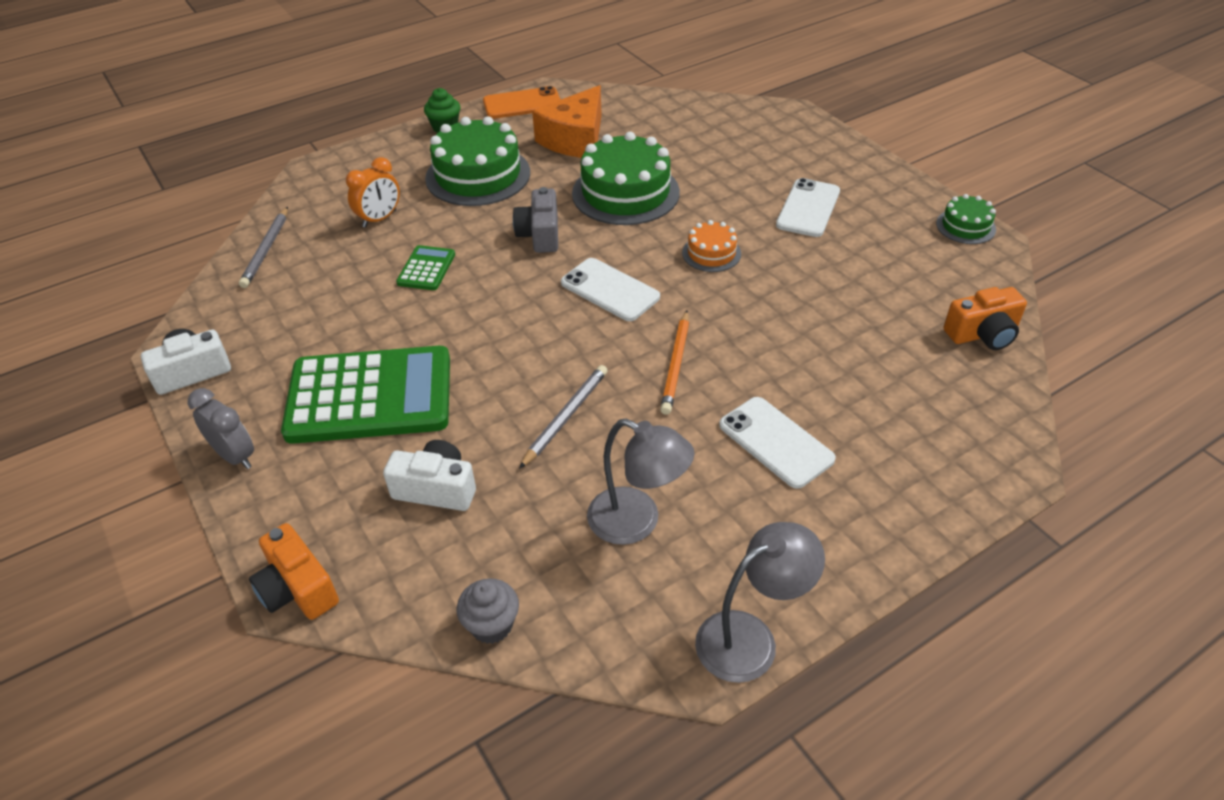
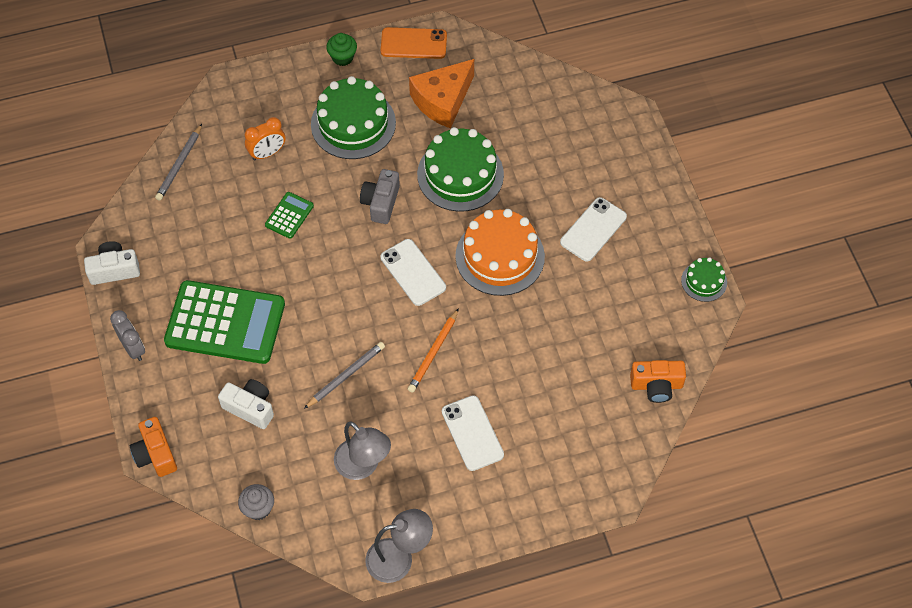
camera: 15 degrees right, 15 degrees up
orange cake [682,220,741,272] -> orange cake [455,209,545,296], size x1.97

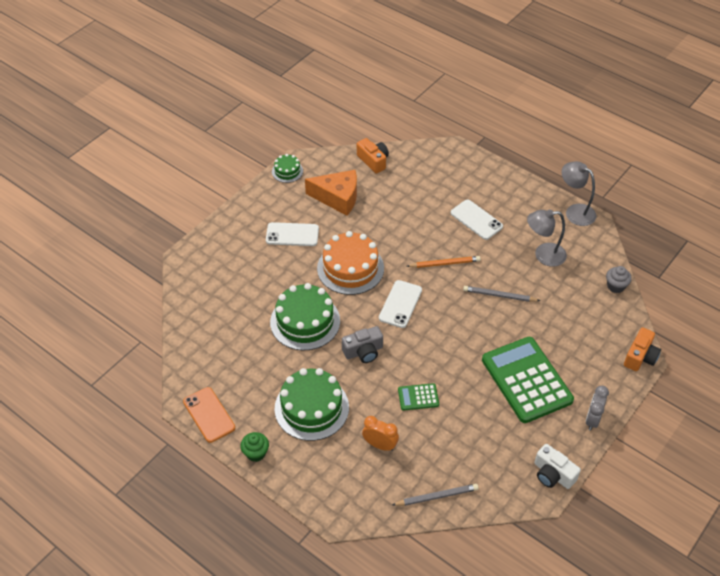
camera: 125 degrees left, 10 degrees down
white camera [218,379,274,429] -> none
grey lamp [334,422,391,480] -> grey lamp turned 105 degrees counterclockwise [527,209,567,267]
orange cheese [409,59,474,128] -> orange cheese moved to [305,170,357,216]
white phone [442,395,504,471] -> white phone turned 75 degrees counterclockwise [451,200,503,240]

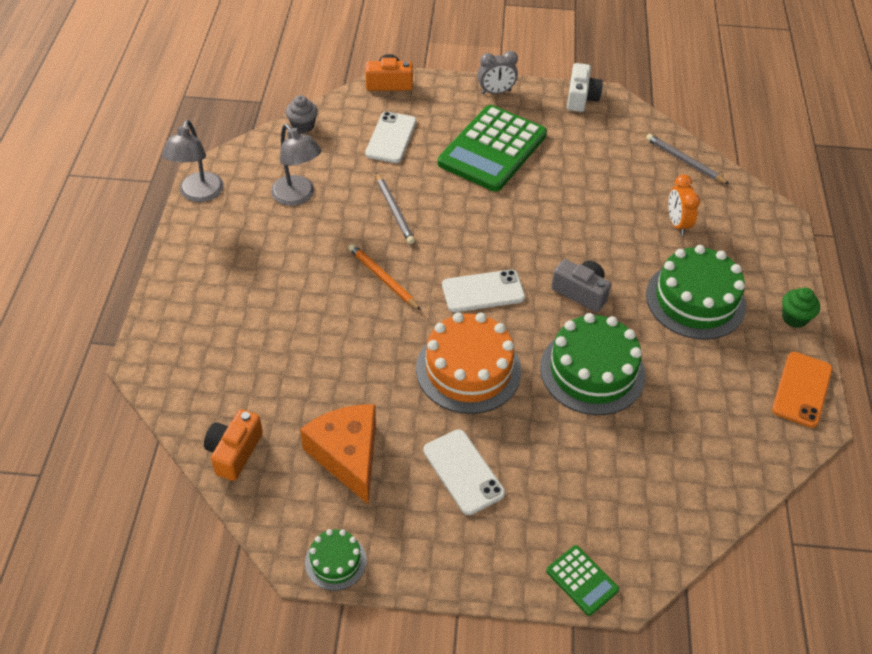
camera: 125 degrees left, 0 degrees up
green calculator [398,383,439,411] -> green calculator moved to [546,545,619,616]
white phone [451,200,503,240] -> white phone moved to [365,112,416,163]

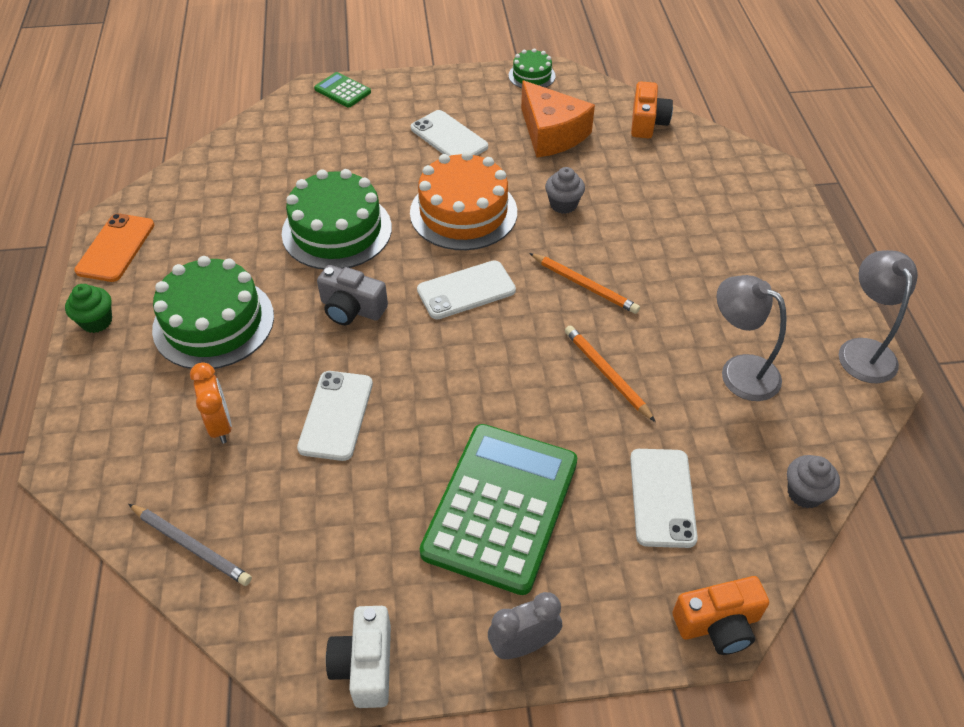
camera: 170 degrees right, 0 degrees up
grey pencil [376,172,415,244] -> orange pencil [565,325,656,422]
none -> white phone [297,371,373,461]
none -> grey cupcake [545,167,585,214]

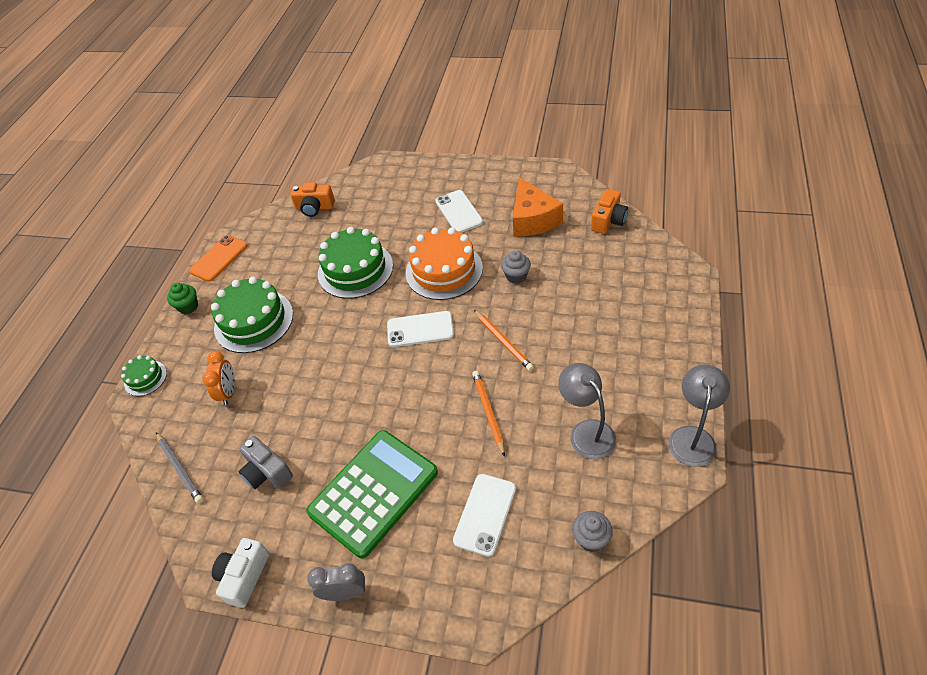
camera: 25 degrees right, 0 degrees up
white phone [297,371,373,461] -> none
green calculator [314,72,371,107] -> none
grey camera [317,265,388,325] -> grey camera moved to [239,436,293,489]
green cake [508,48,556,88] -> green cake moved to [121,355,167,396]
orange camera [672,576,769,655] -> orange camera moved to [290,182,335,217]

